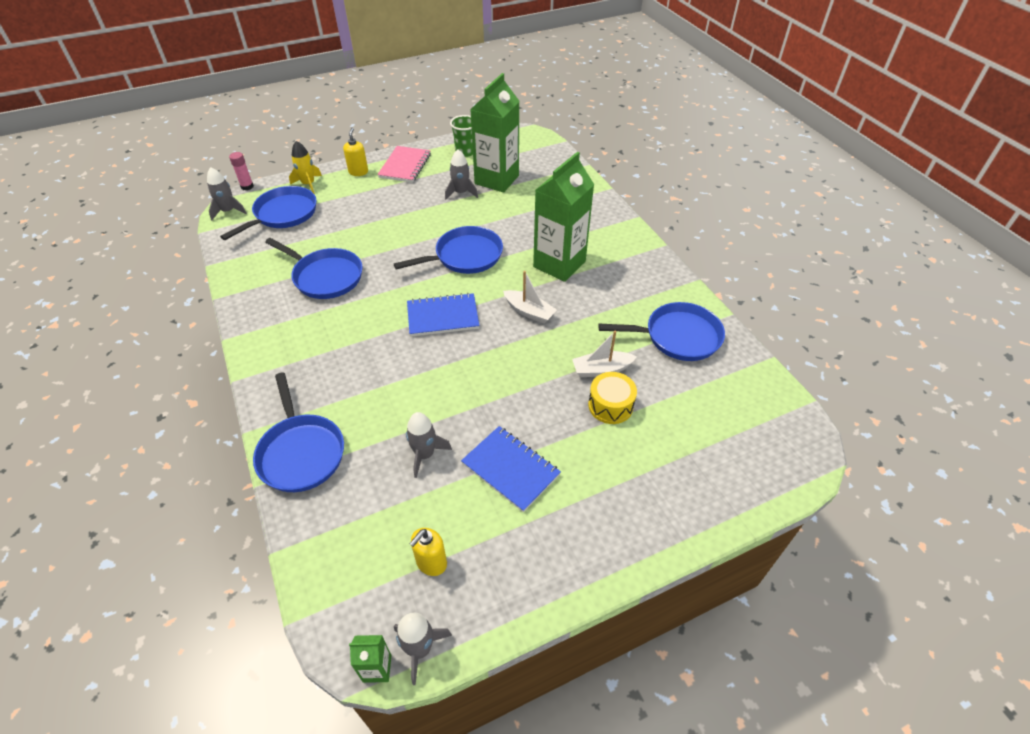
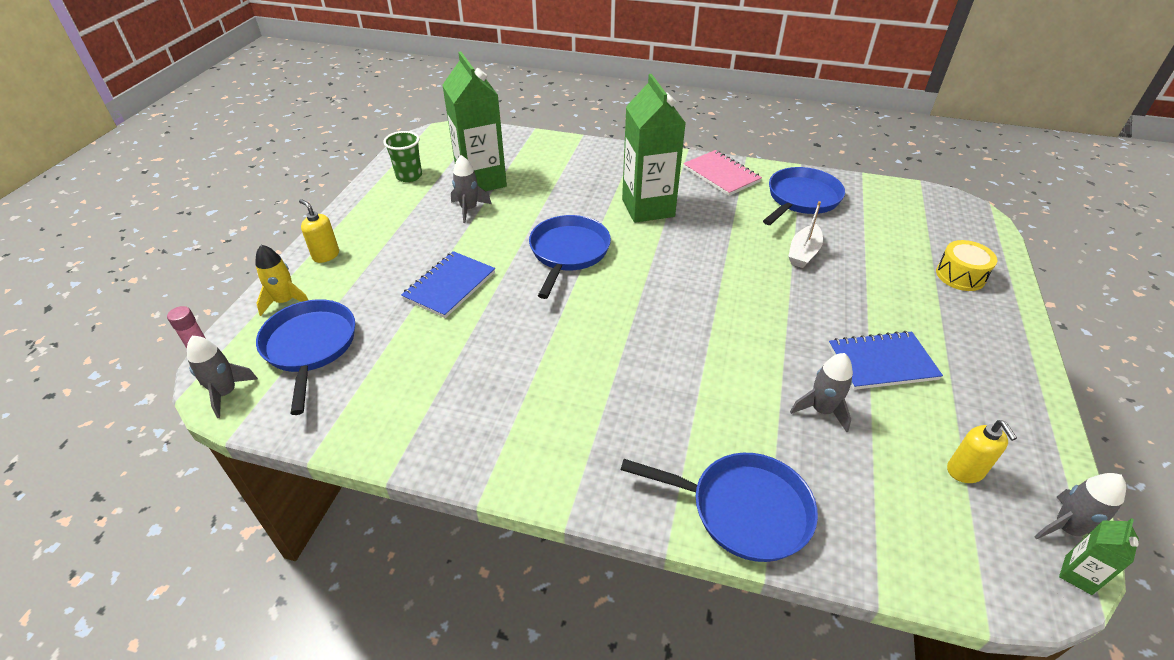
camera: 50 degrees left, 5 degrees down
blue pan [265,238,363,299] -> none
pink notebook [377,146,431,183] -> pink notebook moved to [683,150,762,196]
blue notebook [407,293,479,337] -> blue notebook moved to [401,251,495,318]
white boat [503,271,557,324] -> none
yellow drum [588,372,637,424] -> yellow drum moved to [936,240,997,291]

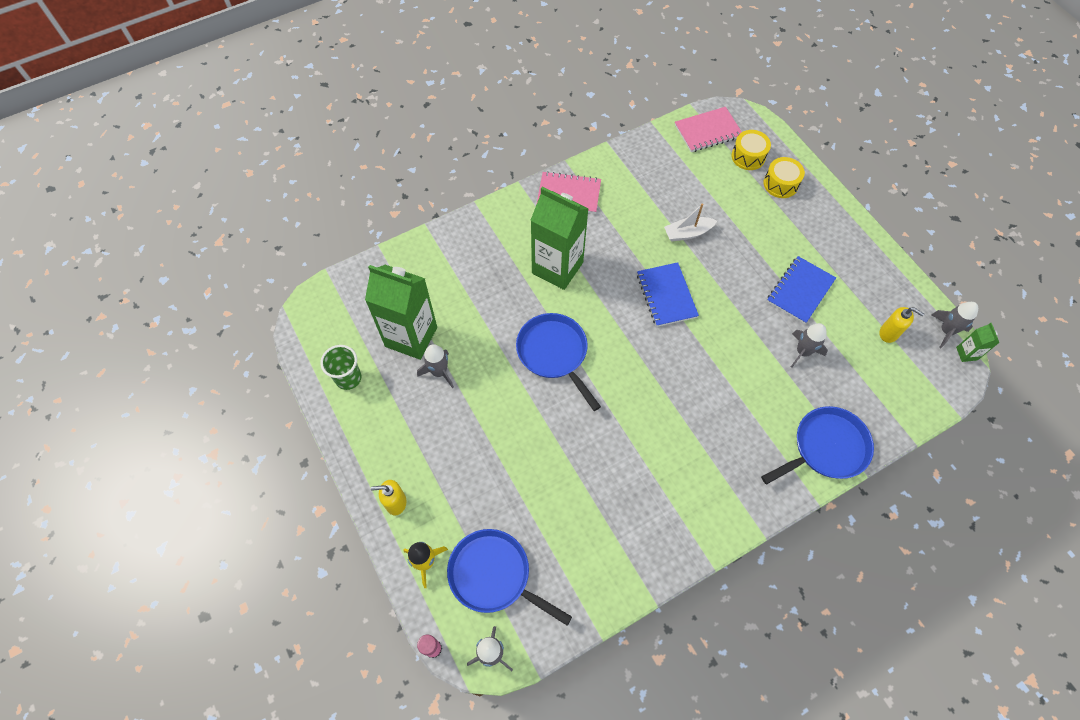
camera: 45 degrees left, 20 degrees up
blue notebook [401,251,495,318] -> blue notebook moved to [637,262,699,327]
blue pan [763,167,845,225] -> none
white boat [788,201,823,268] -> white boat turned 90 degrees clockwise [664,203,717,241]
none -> pink notebook [675,107,742,152]
none -> yellow drum [731,130,771,170]

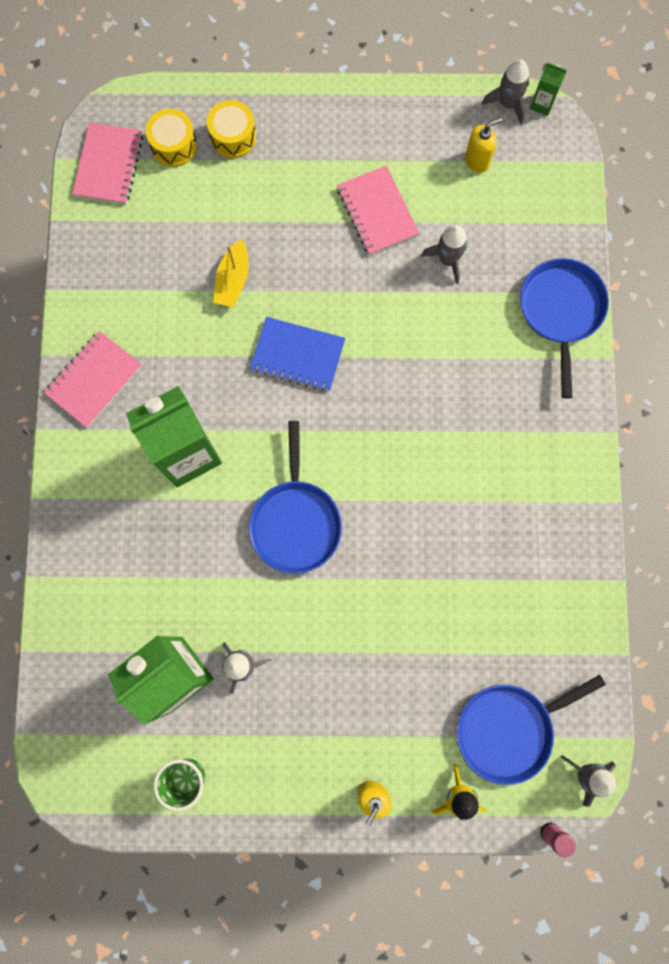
camera: 60 degrees left, 15 degrees up
blue pan [516,313,601,411] -> blue pan turned 90 degrees counterclockwise [249,421,342,574]
white boat [664,203,717,241] -> yellow boat [213,240,249,307]
blue notebook [767,256,836,324] -> pink notebook [337,165,419,255]

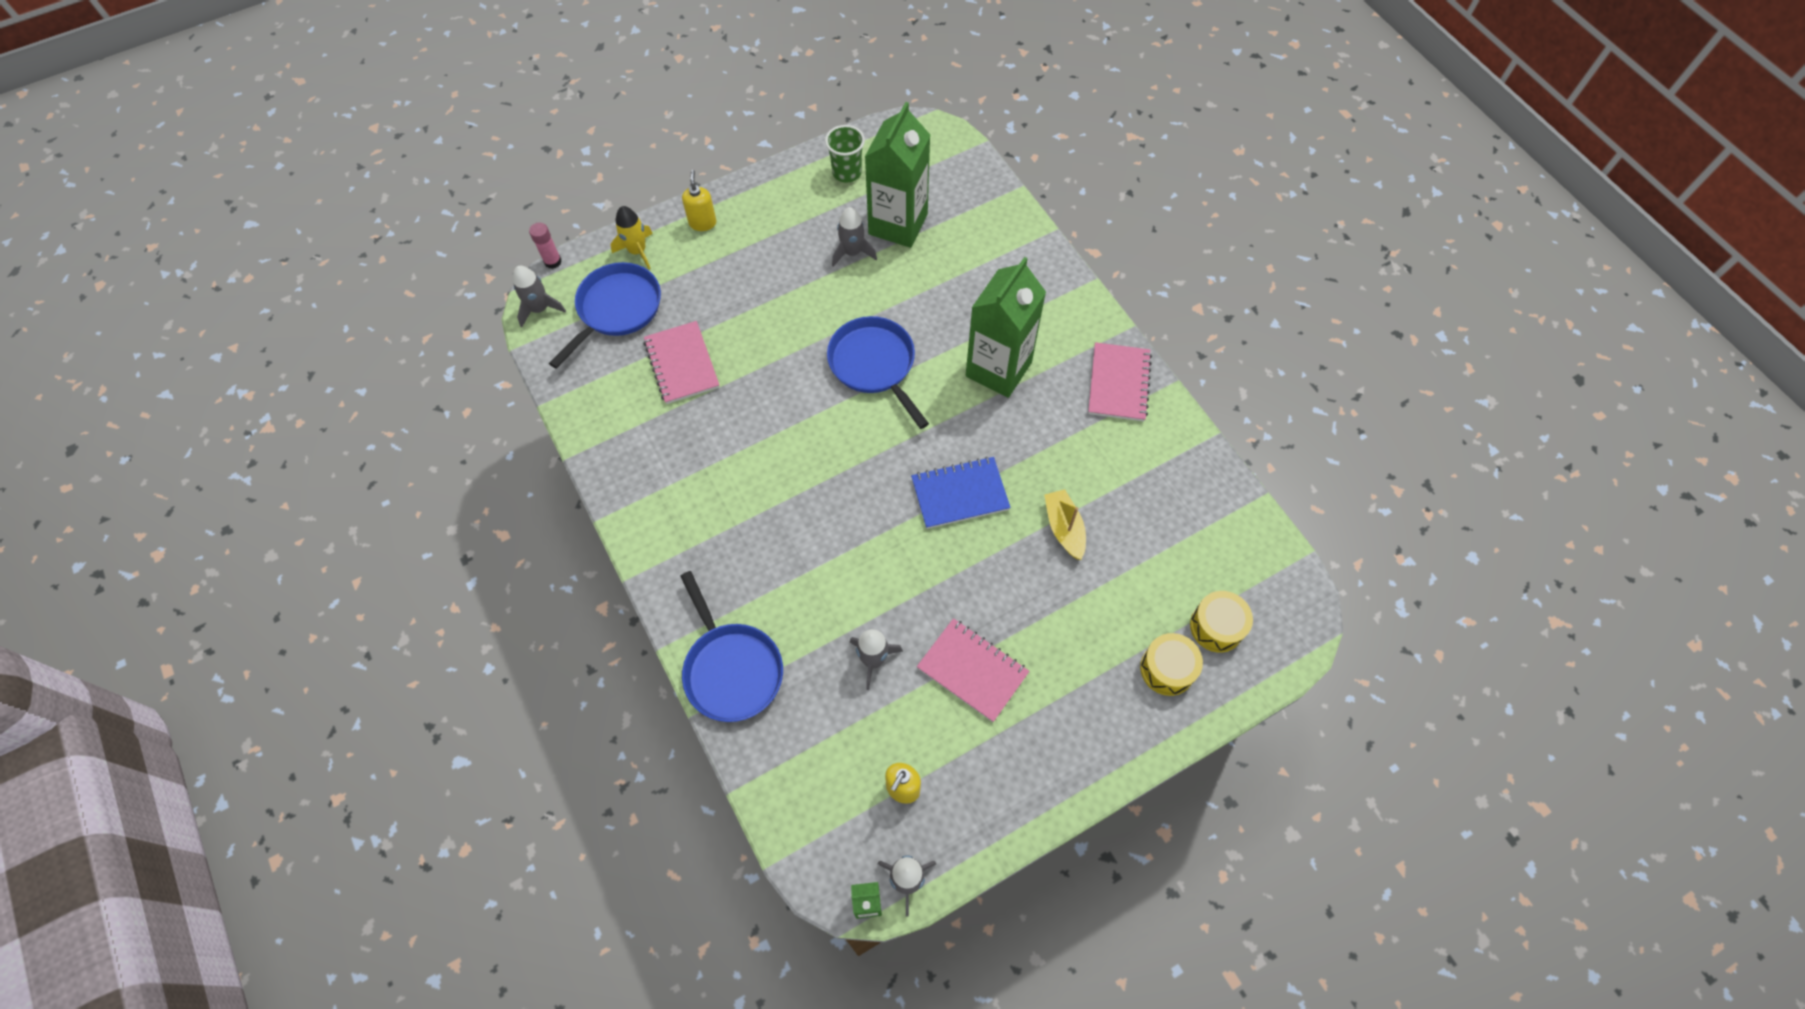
camera: 150 degrees right, 15 degrees down
pink notebook [72,122,143,205] -> pink notebook moved to [644,321,719,404]

